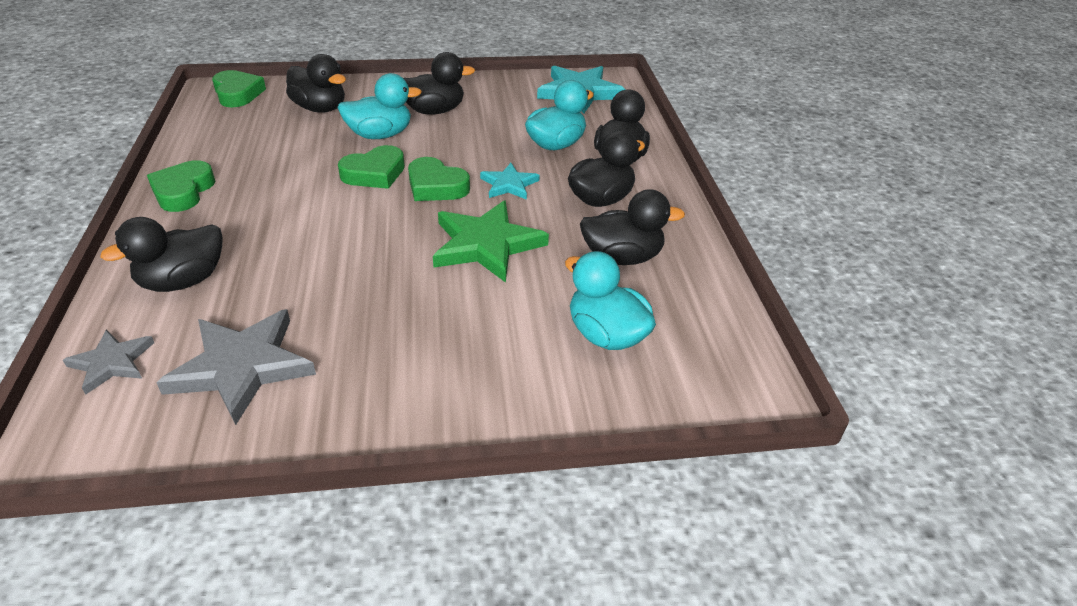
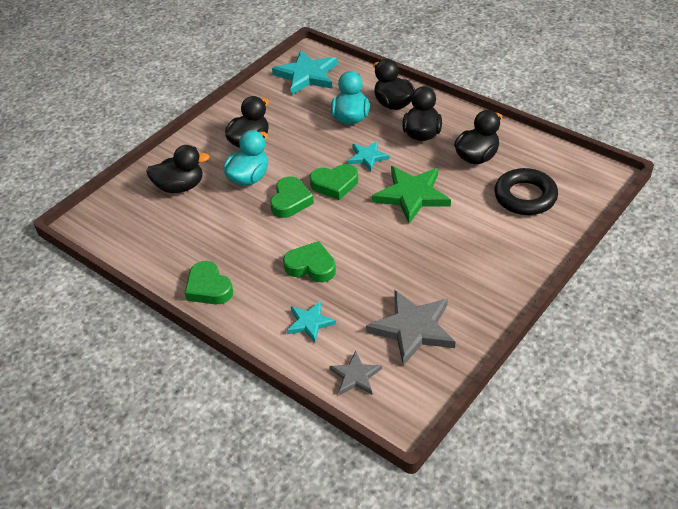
camera: 40 degrees left, 5 degrees up
black duck [100,217,222,292] -> turquoise star [286,301,336,342]
green heart [212,70,266,107] -> green heart moved to [283,241,336,282]
turquoise duck [565,251,656,350] -> black ring [494,168,558,215]

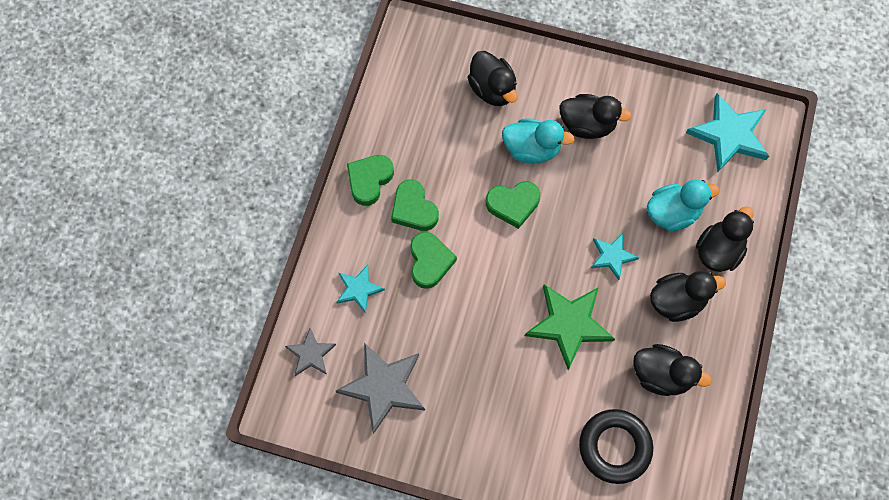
camera: 65 degrees right, 25 degrees up
green heart [310,164,358,200] -> green heart moved to [391,180,439,231]

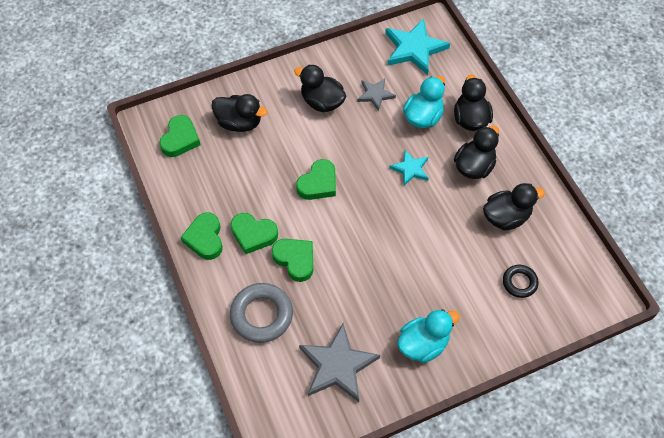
camera: 40 degrees left, 10 degrees down
grey star [285,328,336,376] -> grey star moved to [357,78,396,112]
turquoise star [337,265,385,314] -> grey ring [230,283,293,343]
turquoise duck [502,118,575,164] -> turquoise duck moved to [397,309,460,363]
green star [525,284,615,370] -> none
black duck [560,94,632,139] -> black duck turned 120 degrees counterclockwise [294,65,346,112]
black ring [579,409,653,484] -> black ring [503,265,539,298], size x0.58
none -> green heart [159,115,200,157]

